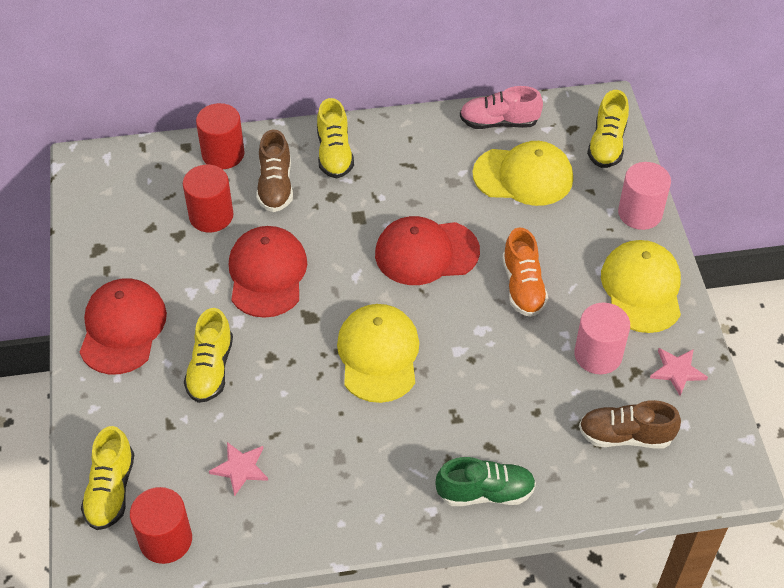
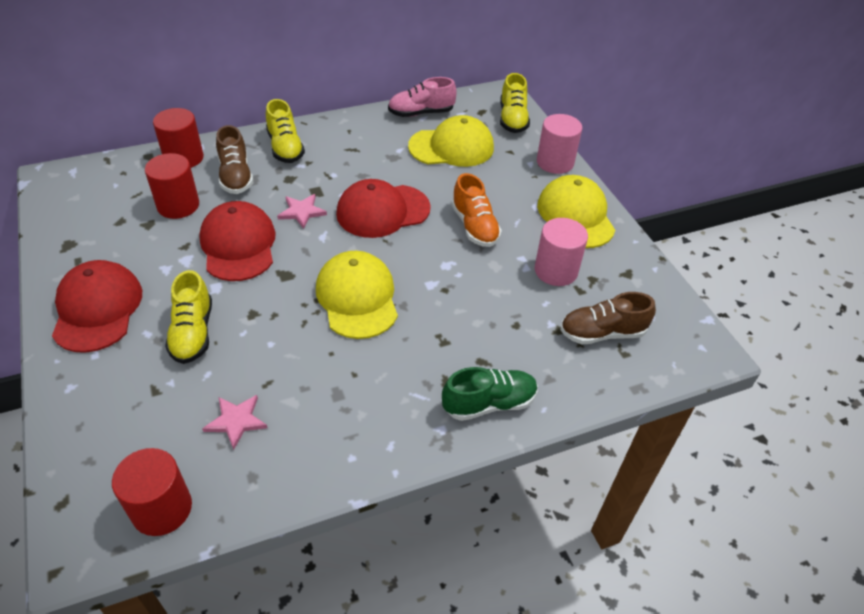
camera: 15 degrees left, 5 degrees down
yellow shoe [81,426,134,530] -> none
pink star [650,348,708,396] -> pink star moved to [277,194,327,229]

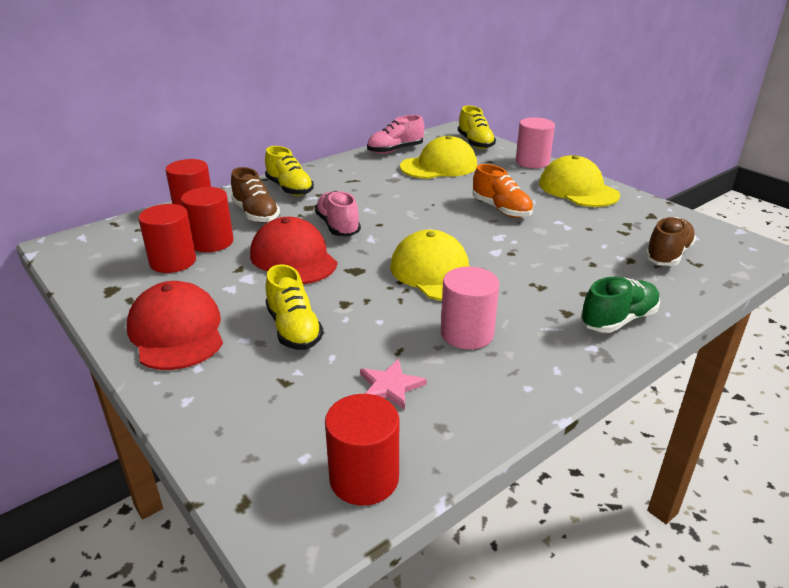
camera: 15 degrees left, 15 degrees down
pink star [277,194,327,229] -> pink shoe [315,191,361,236]
red cap [336,179,431,238] -> none
pink cylinder [535,218,588,286] -> pink cylinder moved to [441,267,499,349]
brown shoe [560,292,656,344] -> brown shoe turned 150 degrees clockwise [645,217,696,266]
none -> red cylinder [138,204,196,273]

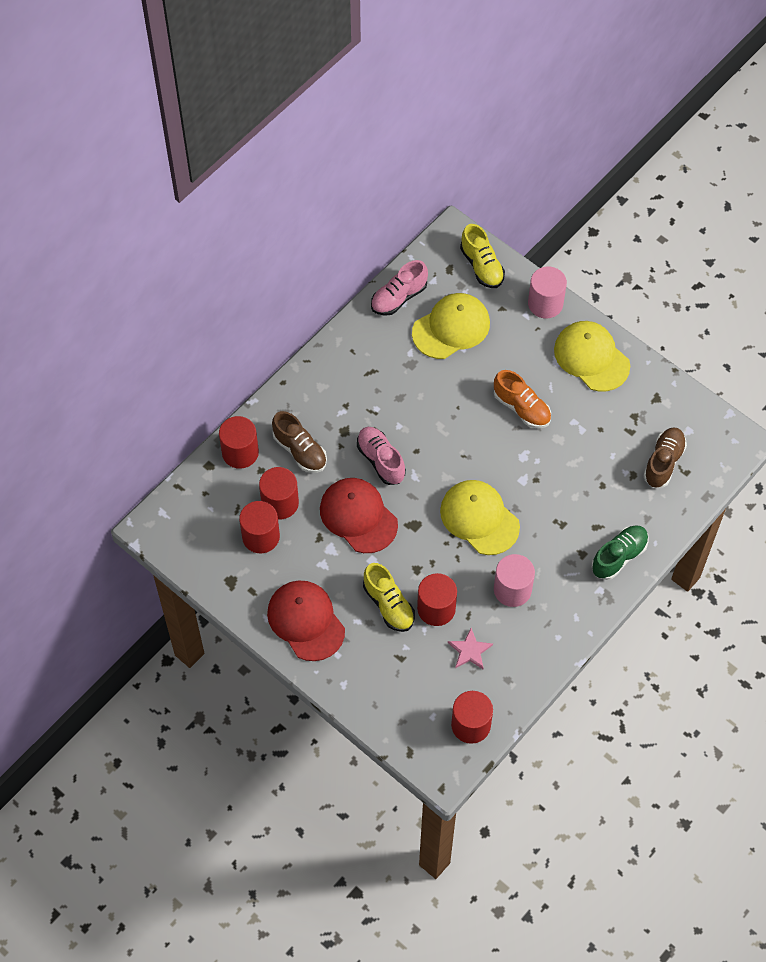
camera: 10 degrees left, 30 degrees up
yellow shoe [265,146,314,196] -> none
none -> red cylinder [417,573,457,626]

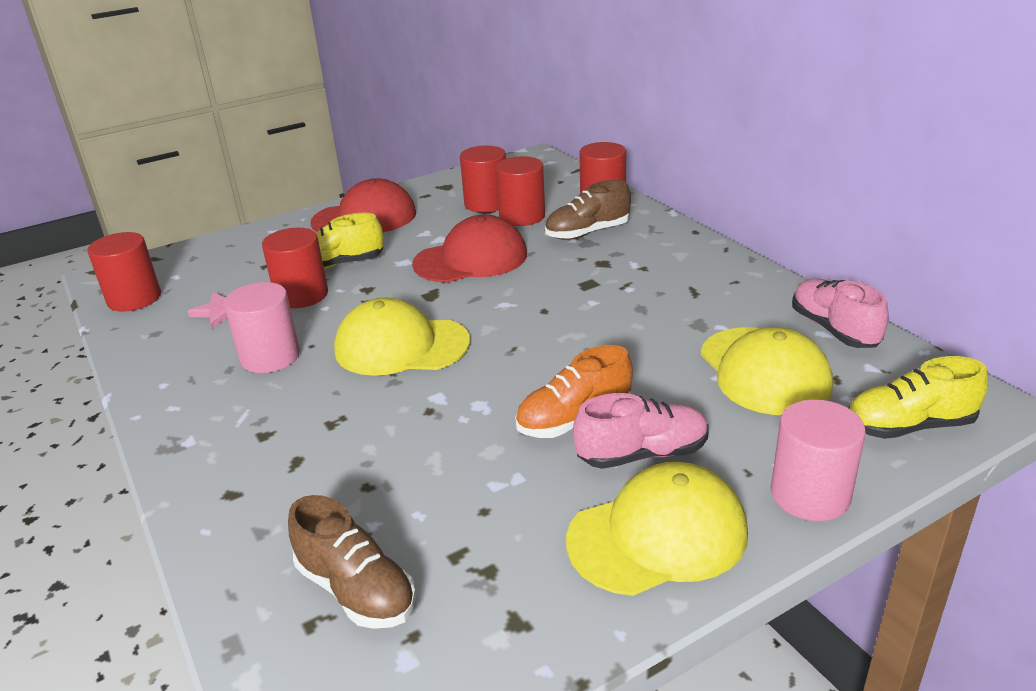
camera: 110 degrees right, 30 degrees down
pink shoe [357,427,406,485] -> pink shoe moved to [573,393,709,469]
yellow cap [440,480,520,555] -> yellow cap turned 150 degrees counterclockwise [334,297,470,376]
green shoe [592,525,649,580] -> none

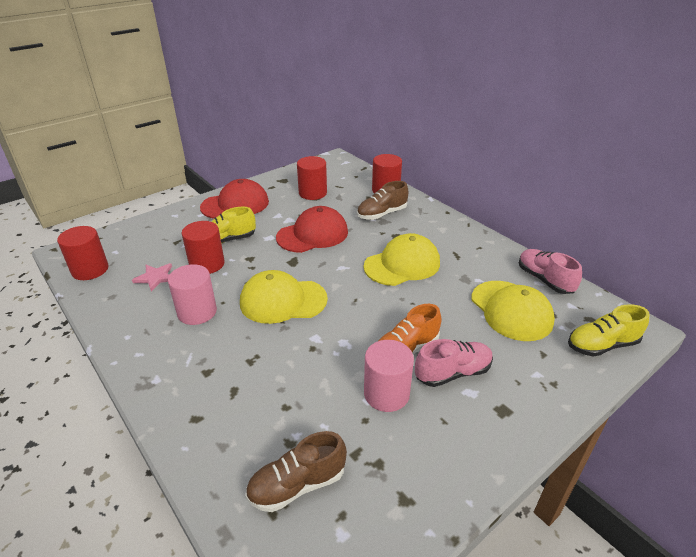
camera: 10 degrees left, 5 degrees up
brown shoe [288,495,416,629] -> brown shoe turned 120 degrees clockwise [245,431,347,512]
red cylinder [496,156,545,226] -> none
yellow cap [566,462,748,596] -> yellow cap moved to [364,233,440,286]
pink cylinder [771,399,866,521] -> pink cylinder moved to [364,340,414,412]

